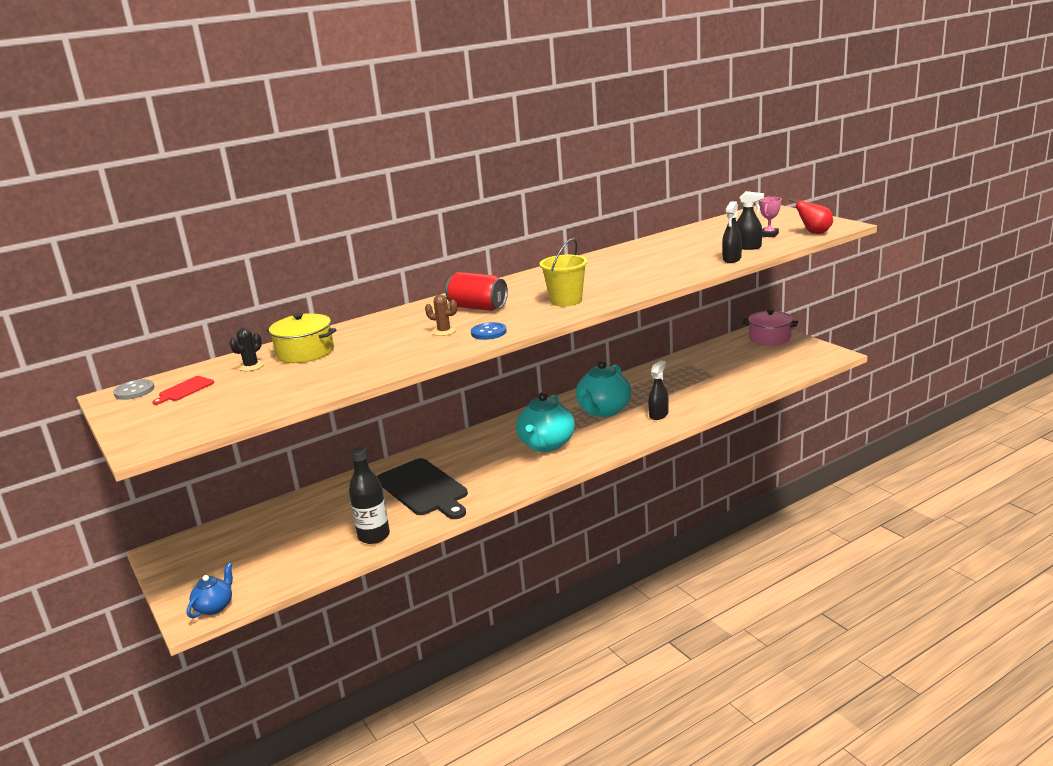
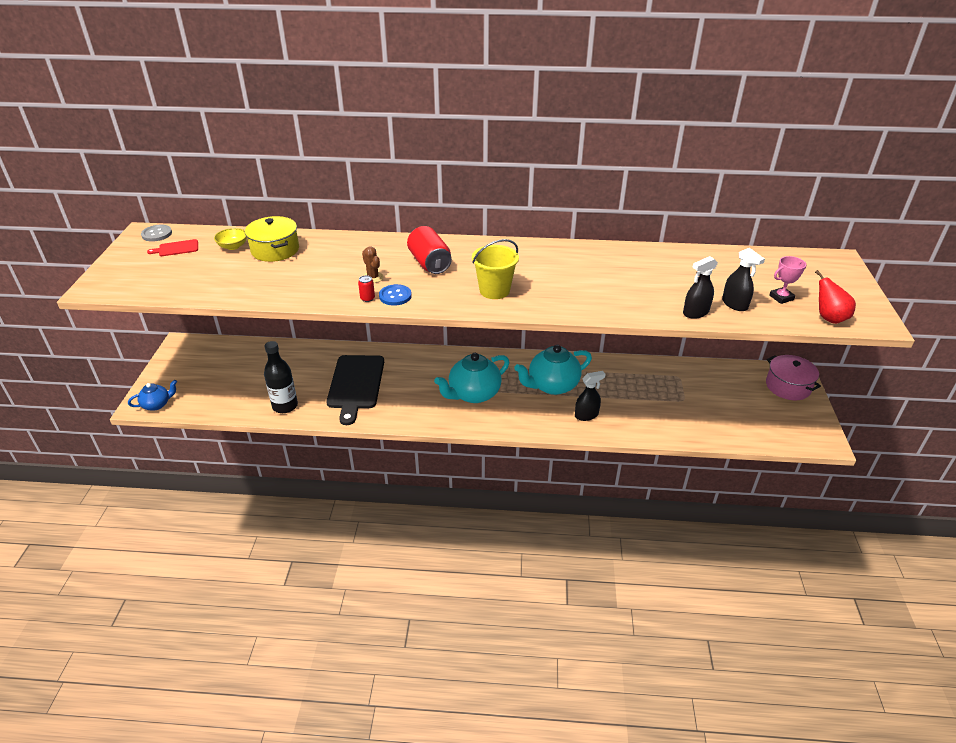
camera: 35 degrees right, 15 degrees up
black cactus [229,328,264,371] -> yellow bowl [214,228,247,250]
none -> red can [358,275,375,302]

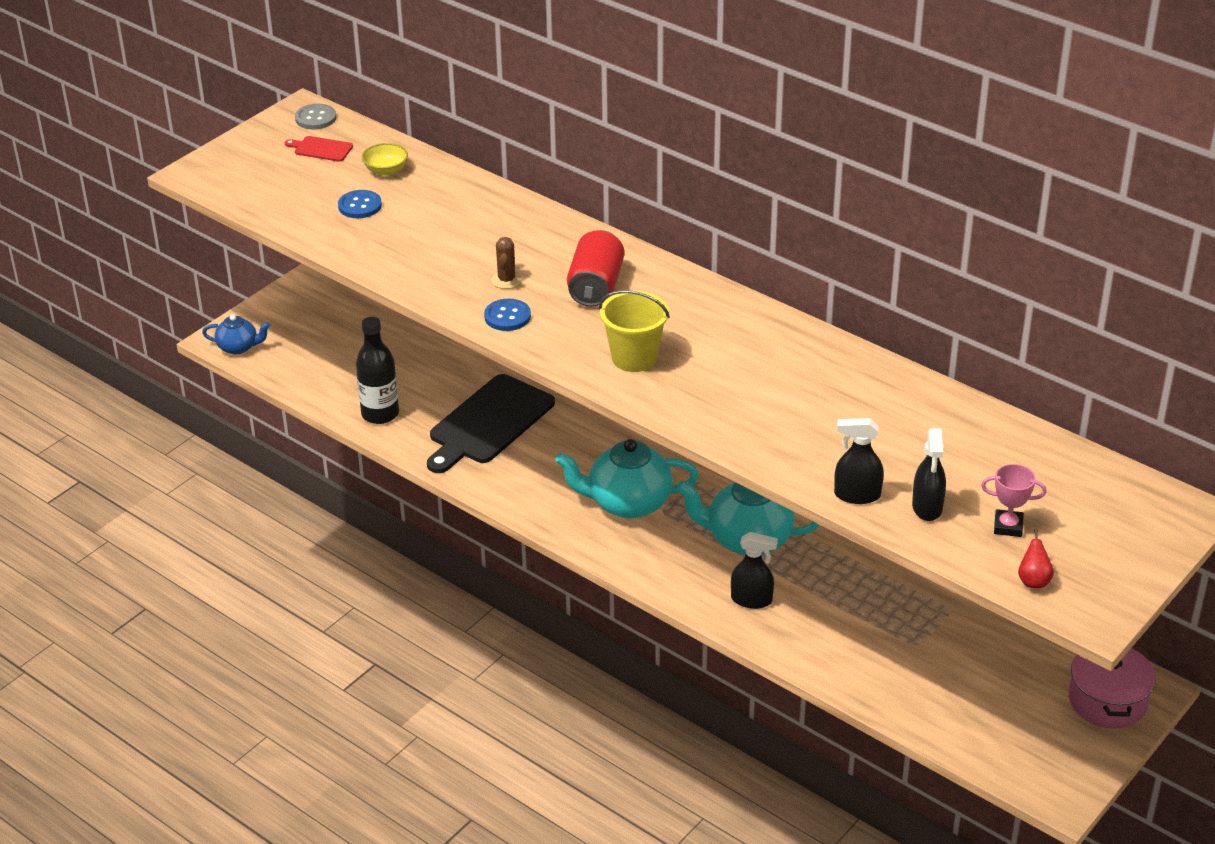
camera: 35 degrees right, 0 degrees up
yellow pot [245,216,299,262] -> none
red can [358,275,375,302] -> none
red pear [815,270,856,324] -> red pear [1018,529,1054,588], size x0.66
none -> blue button [338,190,382,218]

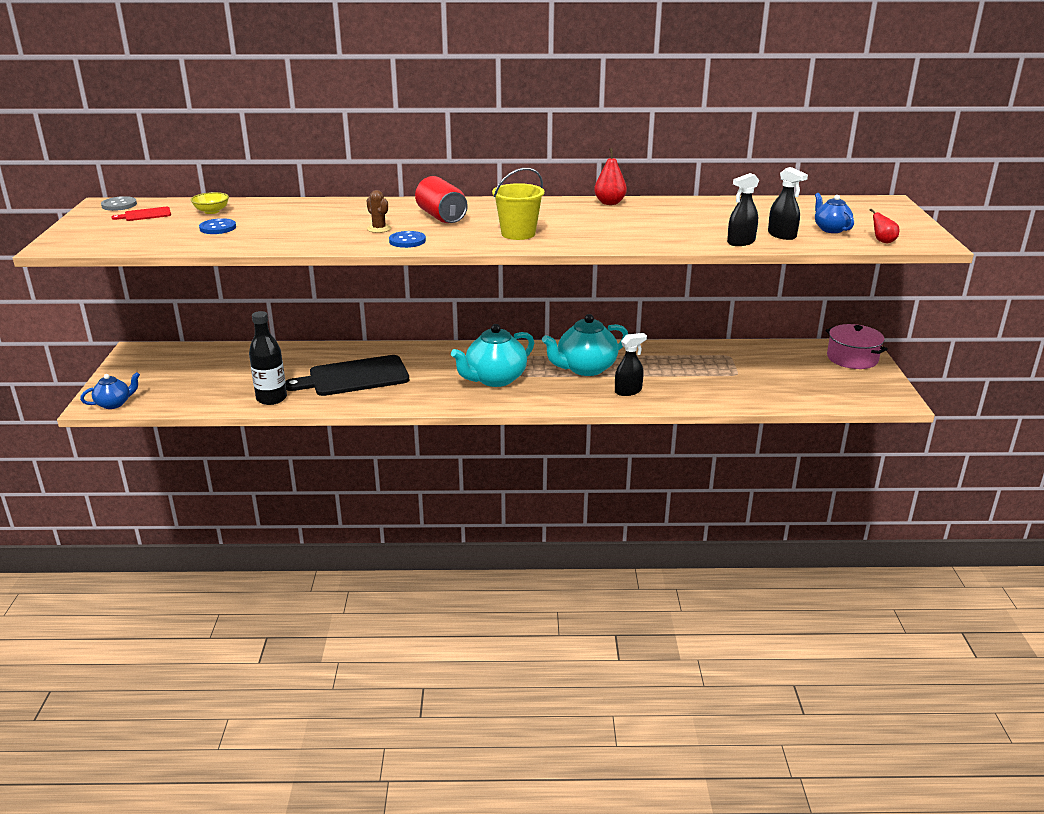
camera: 40 degrees left, 10 degrees down
black cutting board [427,374,555,473] -> black cutting board turned 75 degrees clockwise [285,355,409,396]
pink trophy [981,464,1046,537] -> blue teapot [815,193,854,233]
none -> red pear [594,148,627,205]

